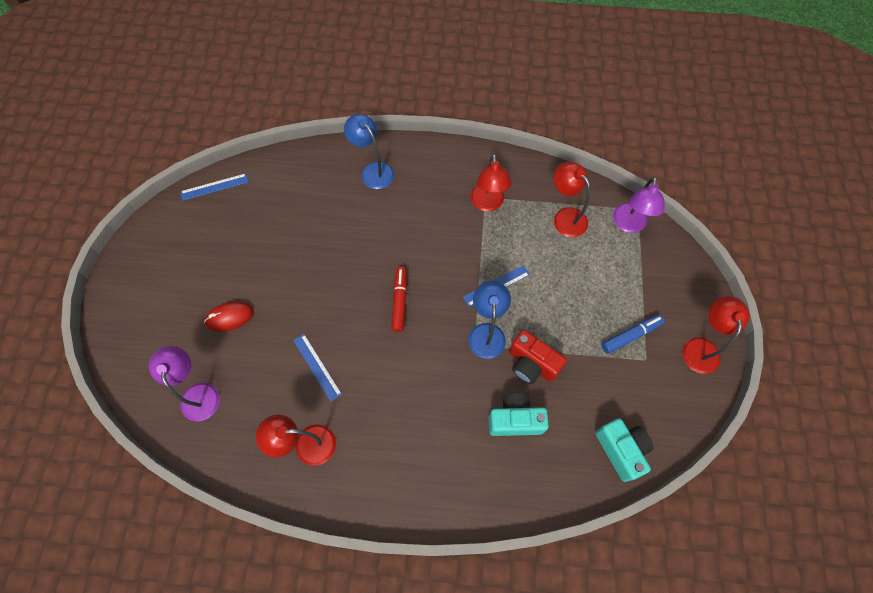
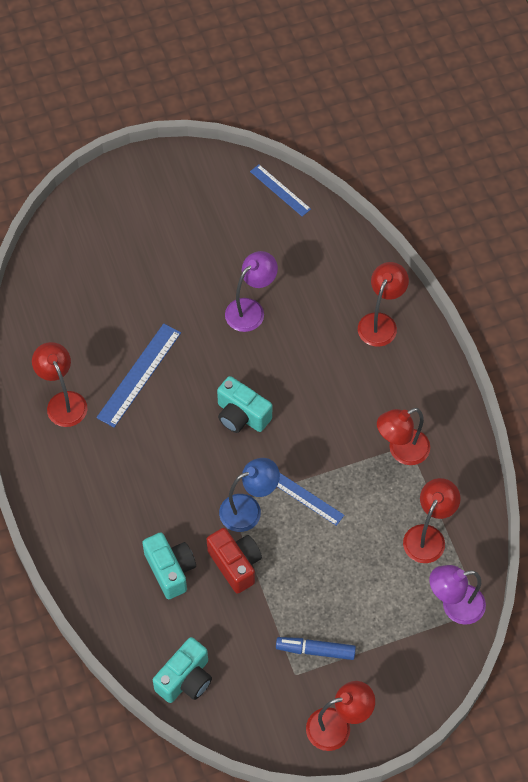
camera: 65 degrees right, 5 degrees down
purple lamp [149,346,220,421] -> purple lamp moved to [225,251,278,332]
red mouse [204,302,254,332] -> none
blue ruler [293,334,342,401] -> blue ruler [96,323,181,428], size x1.56
blue lamp [344,114,394,189] -> red lamp [358,262,409,347]
red marker [391,267,407,332] -> turquoise camera [217,376,272,433]
red camera [509,330,567,384] -> red camera turned 135 degrees clockwise [207,528,262,594]
blue marker [602,314,665,354] -> blue marker turned 150 degrees clockwise [276,637,356,660]

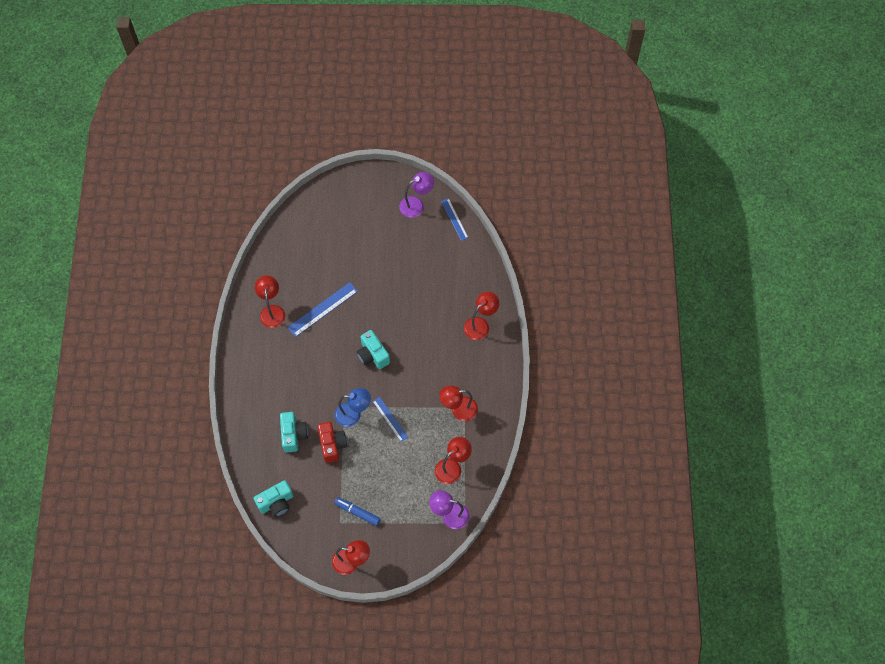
camera: 20 degrees right, 5 degrees up
purple lamp [225,251,278,332] -> purple lamp moved to [399,172,434,218]

